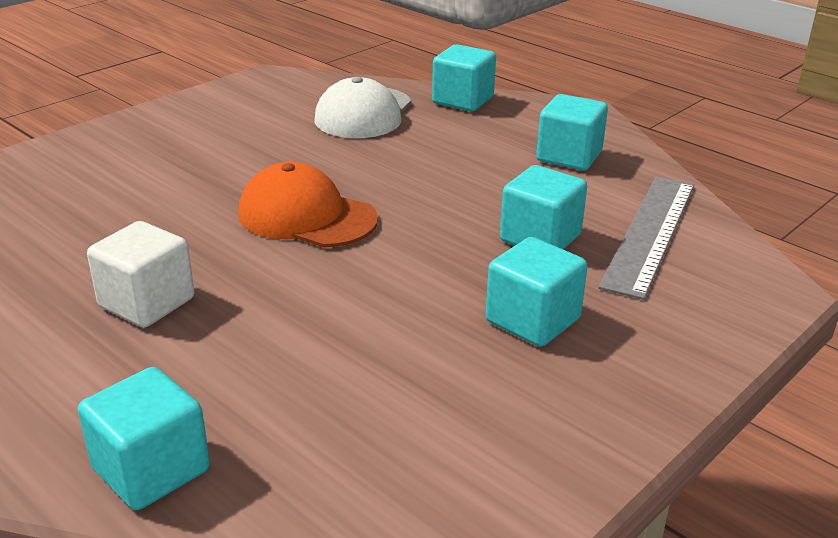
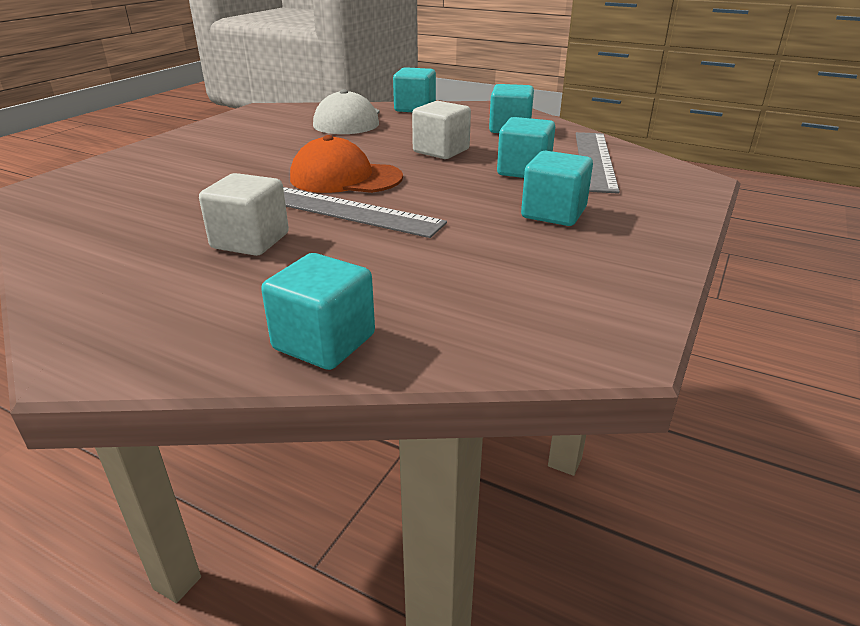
camera: 15 degrees left, 0 degrees up
none -> grey ruler [283,187,447,238]
none -> white cube [412,101,471,159]

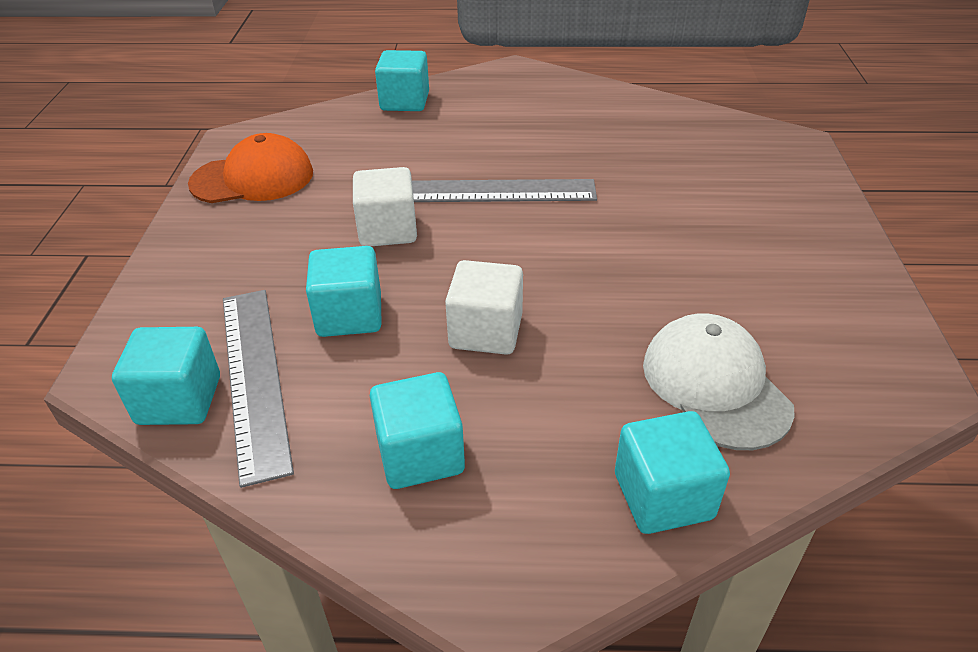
camera: 155 degrees right, 10 degrees up
white cube [199,173,289,256] -> white cube moved to [353,167,417,246]
orange cap [290,135,403,193] -> orange cap moved to [188,133,313,203]
turquoise cube [521,151,593,226] -> turquoise cube moved to [112,327,220,425]

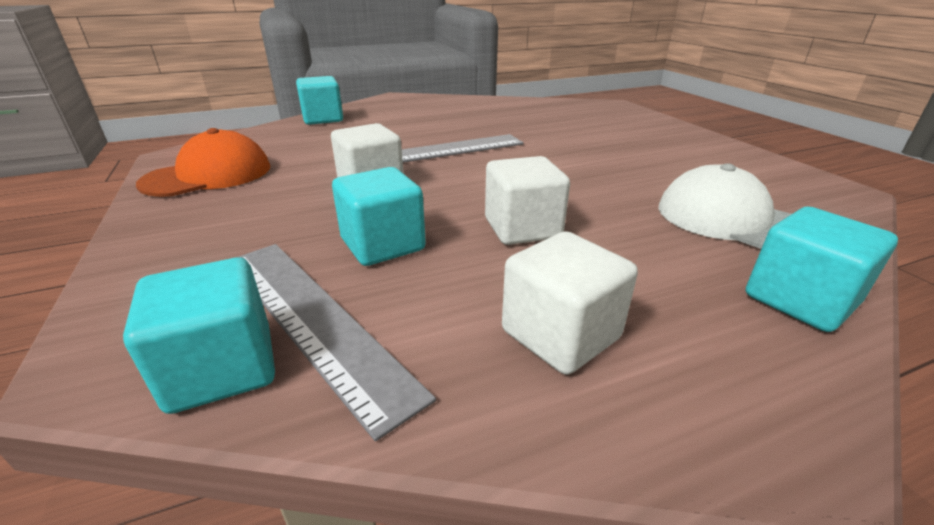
camera: 25 degrees left, 10 degrees down
turquoise cube [370,372,465,489] -> white cube [502,231,638,375]

